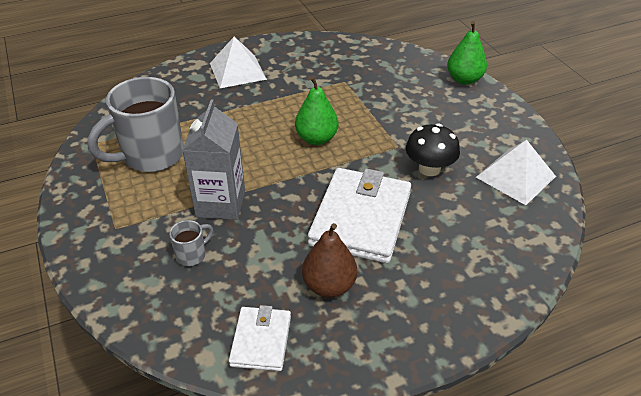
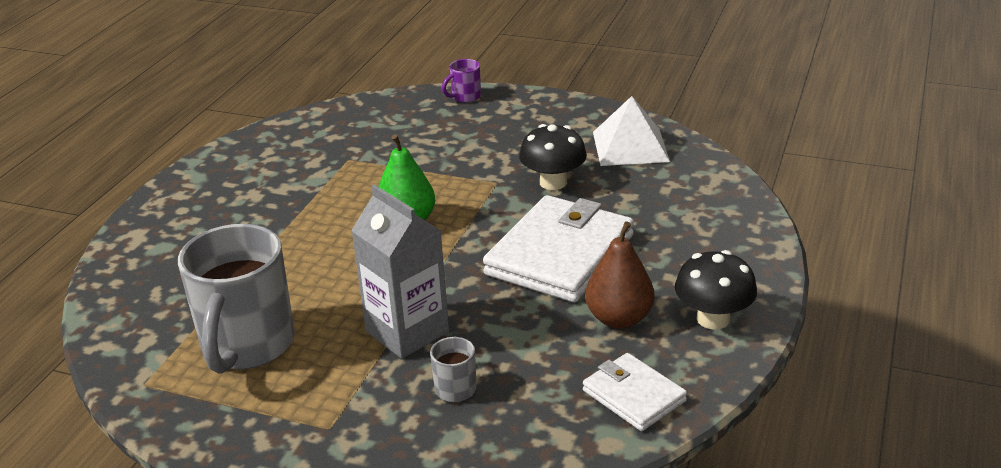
camera: 45 degrees left, 10 degrees down
white pyramid [210,36,267,88] -> none
white wallet [308,168,411,263] -> white wallet turned 60 degrees clockwise [483,195,634,302]
green pear [447,21,487,85] -> purple mug [442,59,481,103]
none -> black mushroom [675,250,757,330]

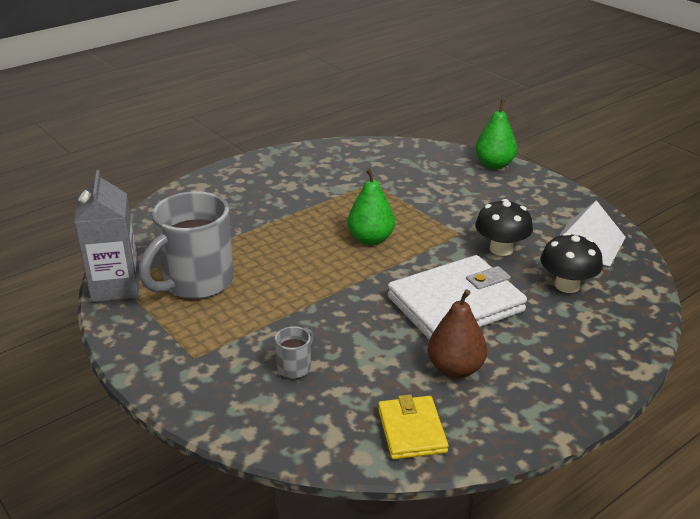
camera: 30 degrees right, 0 degrees up
grey carton [351,185,449,359] -> grey carton moved to [74,170,140,302]
purple mug [442,59,481,103] -> green pear [475,99,517,169]
white wallet [583,353,687,431] -> yellow wallet [378,394,448,459]
black mushroom [675,250,757,330] -> black mushroom moved to [540,233,603,293]

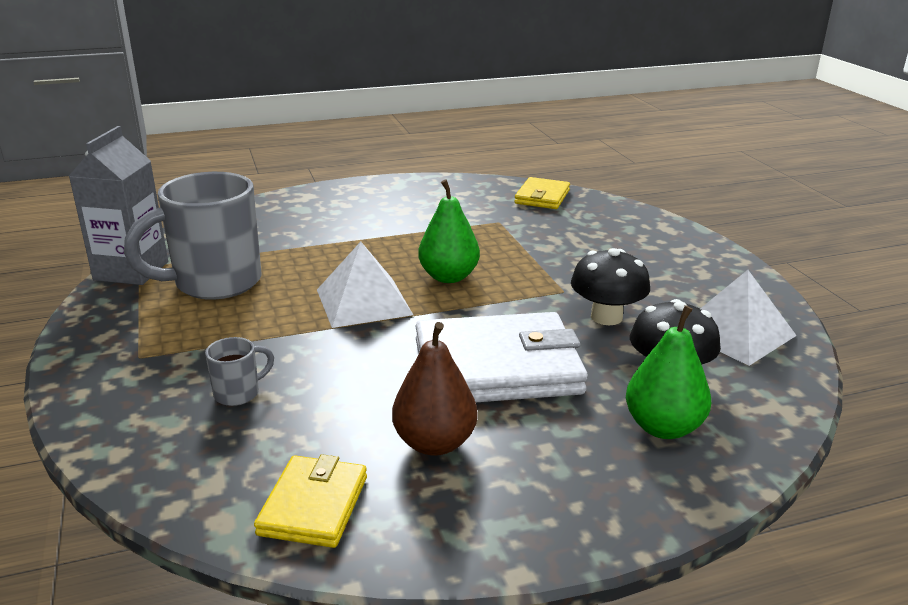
camera: 20 degrees right, 5 degrees down
green pear [475,99,517,169] -> green pear moved to [626,305,711,439]
none -> white pyramid [317,241,413,328]
none -> yellow wallet [514,177,570,209]

